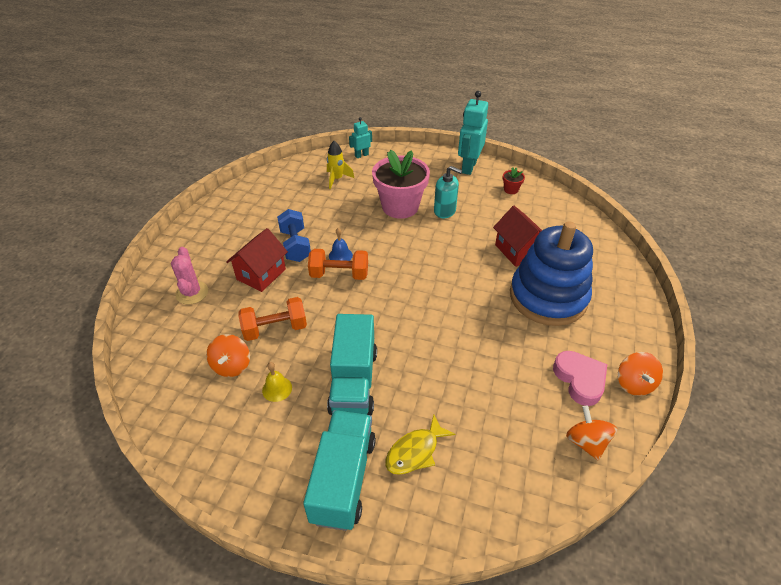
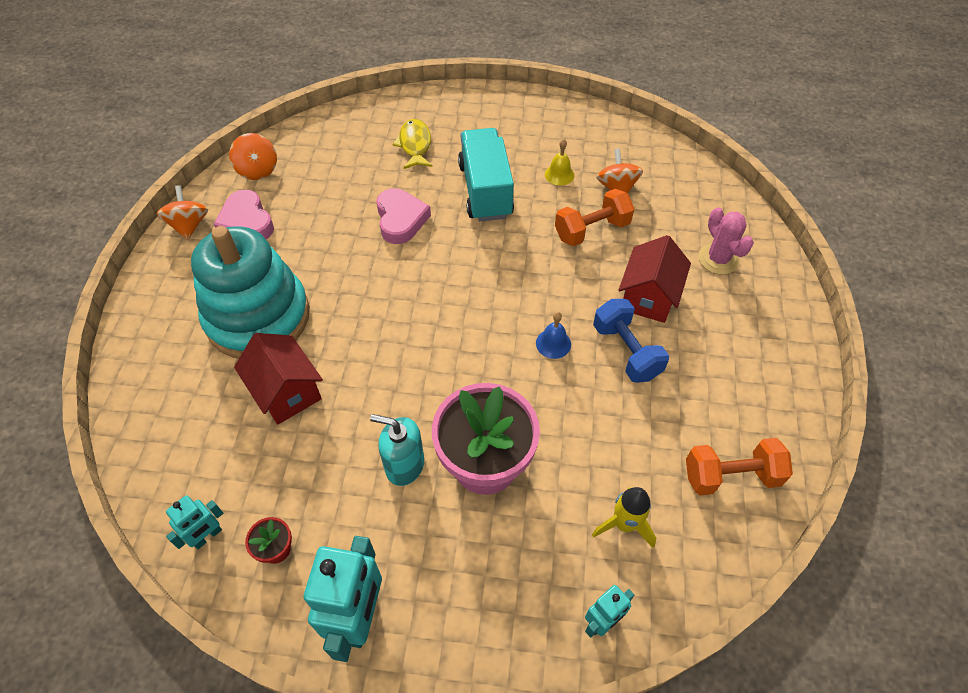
camera: 170 degrees right, 10 degrees up
turquoise truck [303,410,376,531] -> none
orange dumbbell [308,249,368,280] -> orange dumbbell moved to [686,438,793,495]
yellow fish [385,414,455,475] -> yellow fish turned 45 degrees counterclockwise [393,119,432,169]
blue stacking toy [510,221,593,326] -> turquoise stacking toy [191,226,310,359]
none -> turquoise robot [166,495,223,549]
none -> pink heart [376,188,431,244]

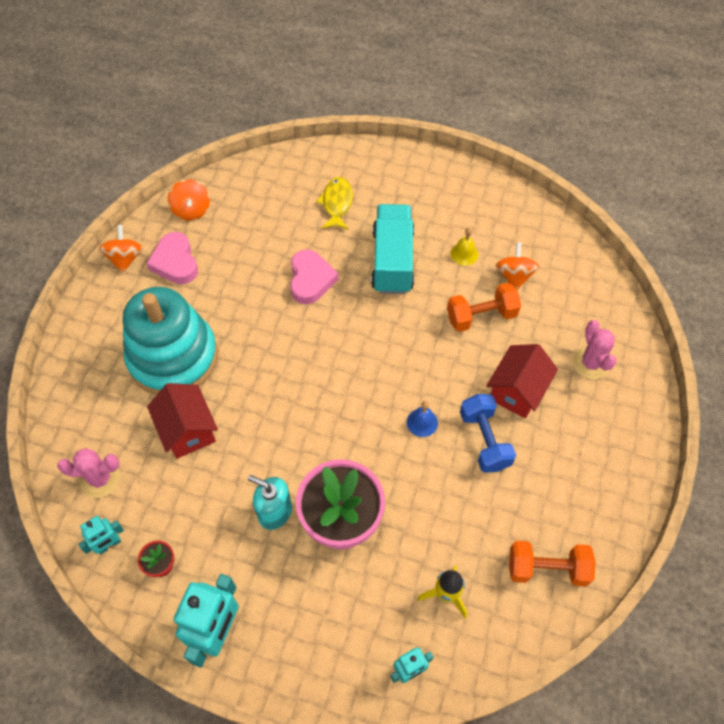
camera: 10 degrees right, 5 degrees up
none -> pink cactus [57,448,120,498]

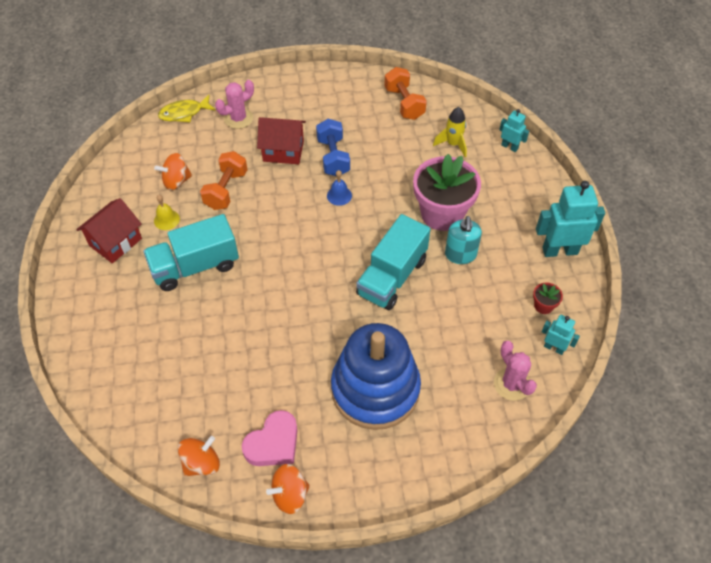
camera: 115 degrees left, 5 degrees down
turquoise stacking toy [123,287,218,395] -> blue stacking toy [331,323,421,430]
red house [147,383,218,459] -> red house moved to [76,198,142,263]
pink heart [290,249,338,304] -> none
yellow fish [316,177,353,230] -> yellow fish moved to [158,95,215,122]
orange dumbbell [447,283,521,332] -> orange dumbbell turned 60 degrees clockwise [200,151,248,210]
blue dumbbell [460,394,516,473] -> blue dumbbell turned 60 degrees counterclockwise [316,119,350,176]
none -> turquoise truck [356,214,431,310]

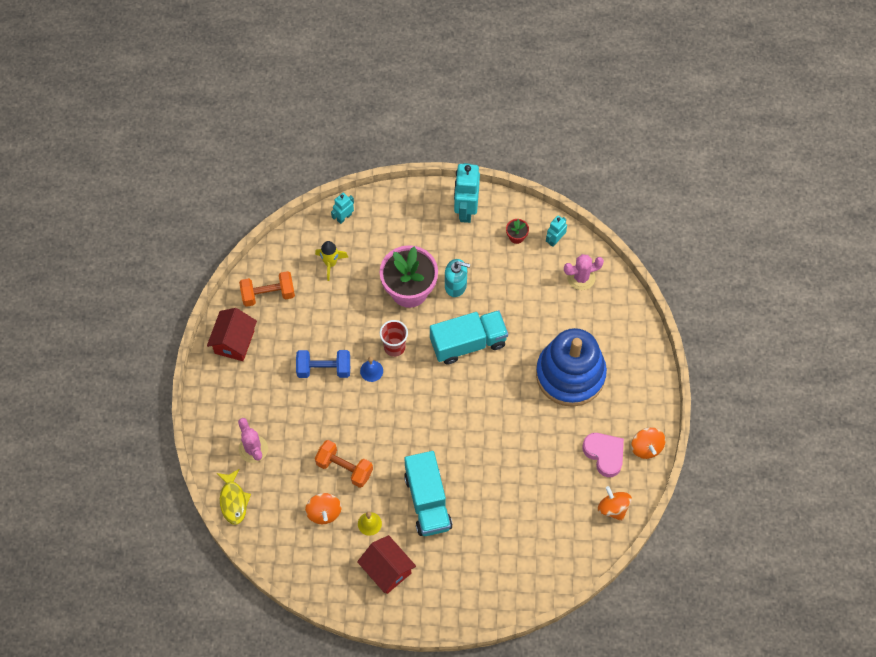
camera: 80 degrees left, 10 degrees up
red house [257,117,306,164] -> red house moved to [207,308,257,361]
turquoise truck [356,214,431,310] -> turquoise truck turned 60 degrees counterclockwise [430,310,508,364]
none -> red cup [380,320,408,357]

